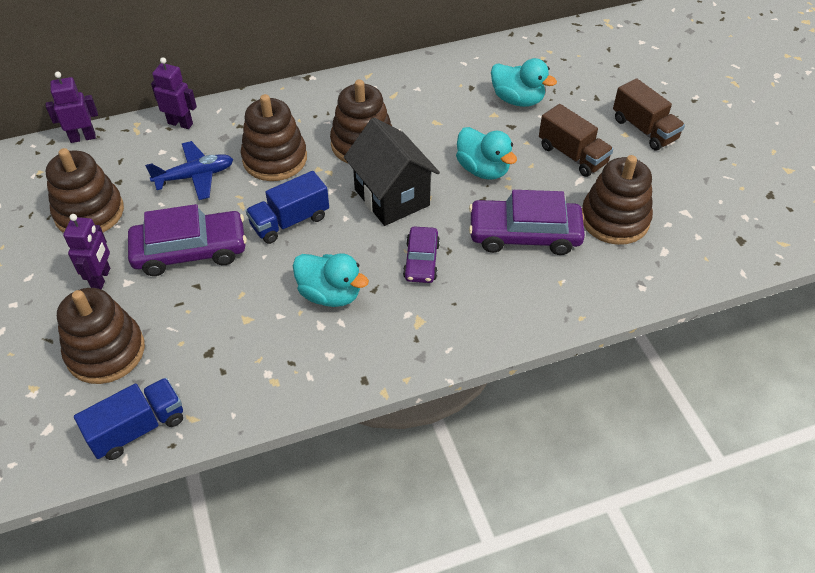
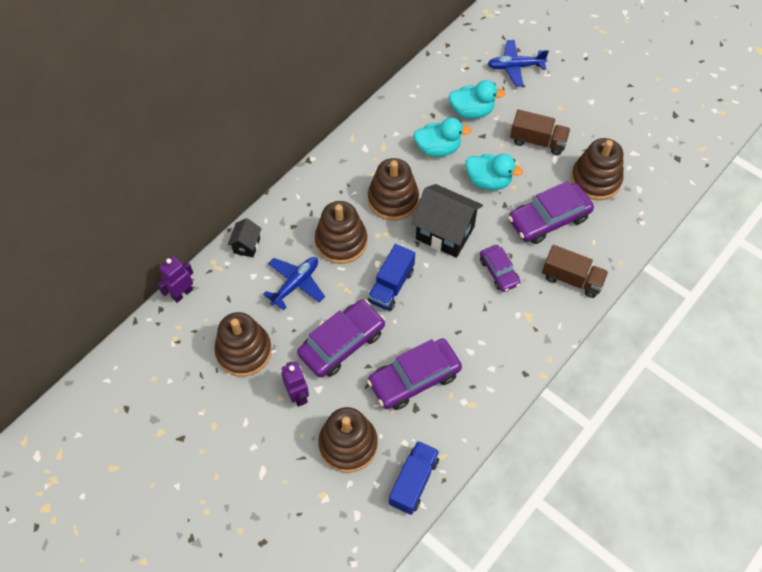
camera: 30 degrees left, 10 degrees up
purple robot [151,57,197,129] -> black house [228,218,262,257]
turquoise duck [293,253,369,307] -> turquoise duck moved to [413,117,471,157]
brown truck [613,78,685,150] -> brown truck moved to [542,245,608,298]
none -> purple car [367,338,462,410]
none -> blue plane [488,40,549,87]

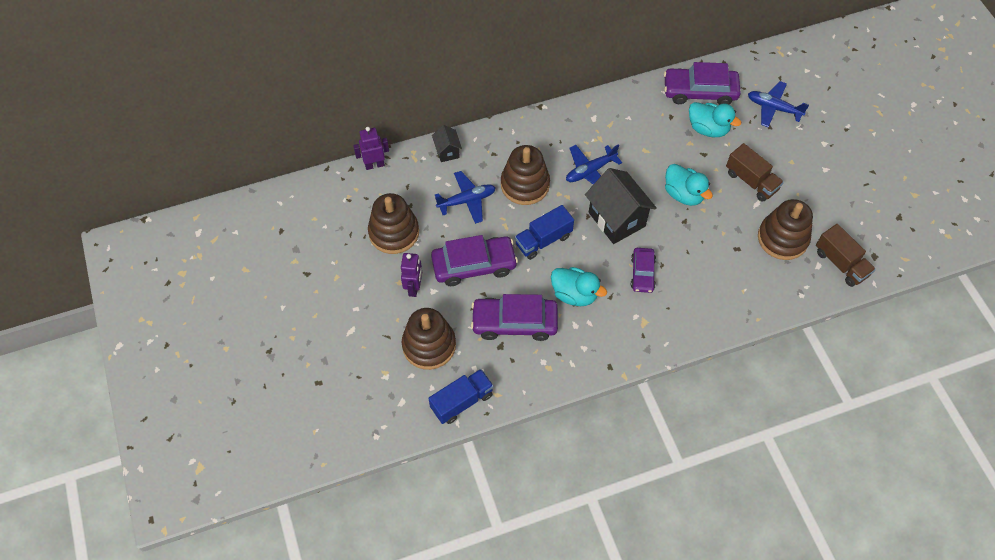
camera: 30 degrees right, 0 degrees up
black house [228,218,262,257] -> black house turned 60 degrees counterclockwise [432,125,462,162]
brown stacking toy [368,158,419,221] -> blue plane [566,145,622,185]
turquoise duck [413,117,471,157] -> turquoise duck moved to [551,267,607,306]
purple car [508,181,594,244] -> purple car moved to [664,62,741,105]
brown truck [542,245,608,298] -> brown truck moved to [816,224,876,287]

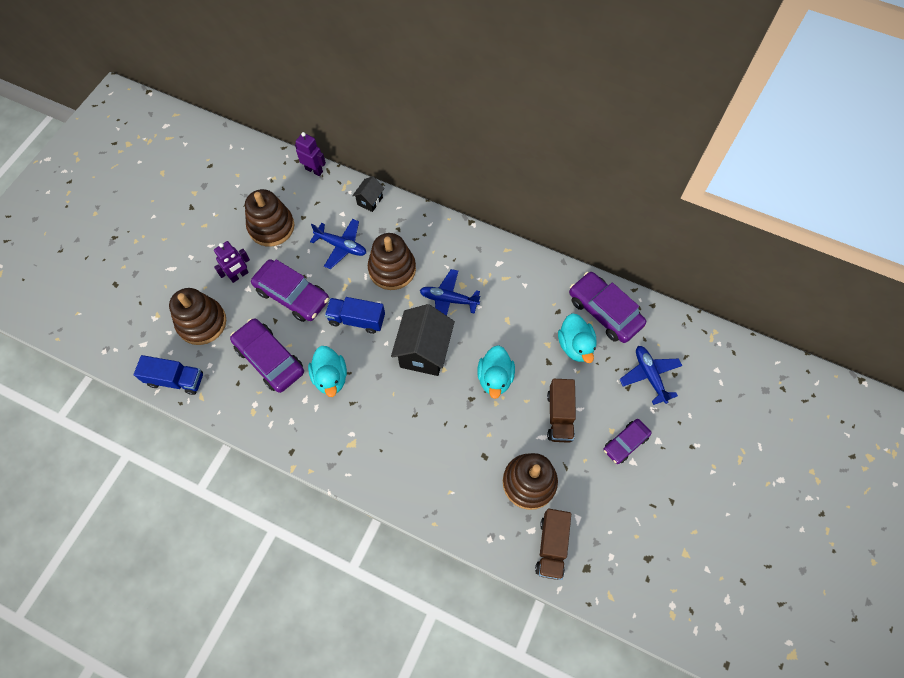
camera: 45 degrees right, 5 degrees up
purple car [631,248,656,293] -> purple car moved to [604,419,652,464]

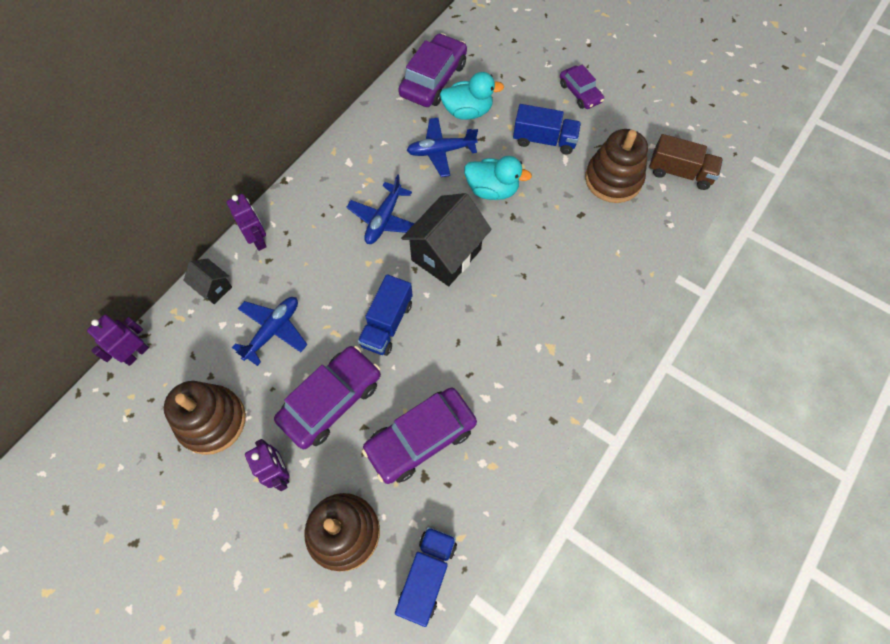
camera: 80 degrees left, 0 degrees up
turquoise duck [308,346,347,397] -> none
brown stacking toy [368,233,416,290] -> none
black house [391,304,455,376] -> black house turned 75 degrees counterclockwise [401,193,492,286]
brown truck [547,379,576,443] -> blue truck [513,104,581,154]
purple car [569,272,646,343] -> purple car turned 150 degrees clockwise [398,33,467,107]
blue plane [620,346,682,405] -> blue plane moved to [407,118,478,177]
none -> purple robot [227,194,267,251]

